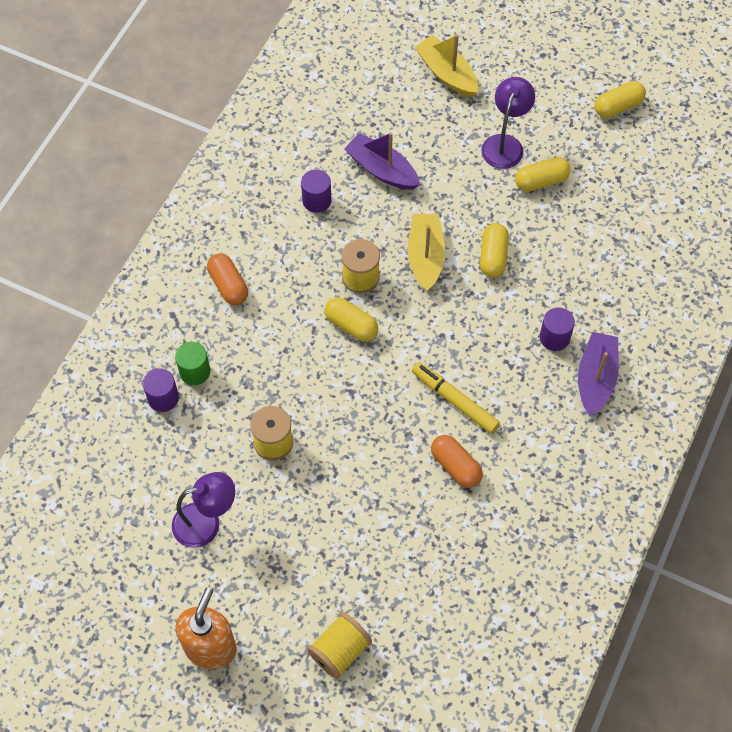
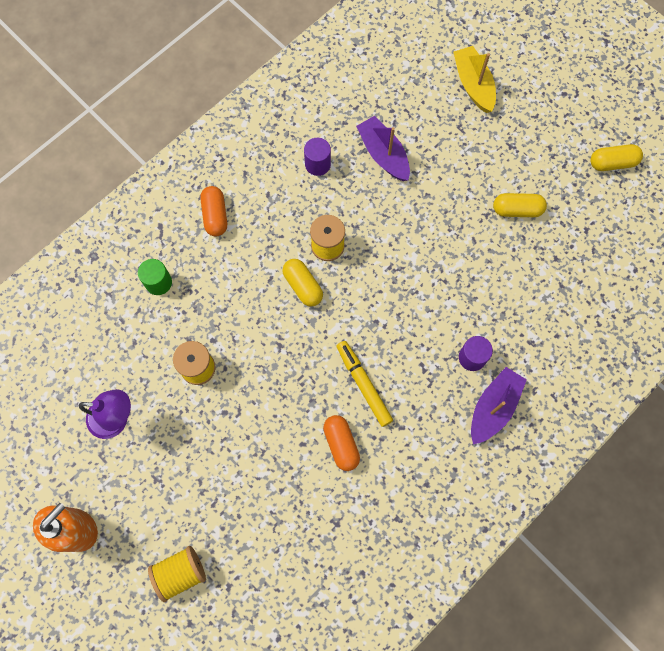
camera: 20 degrees right, 10 degrees up
purple cylinder [143,368,179,412] -> none
yellow boat [408,214,445,291] -> none
yellow capsule [480,223,509,277] -> none
purple lamp [481,77,535,169] -> none

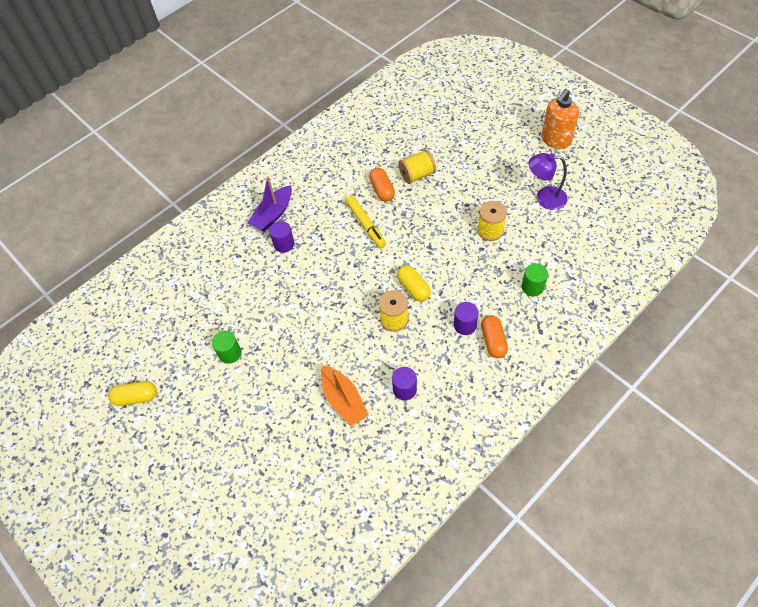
camera: 175 degrees left, 15 degrees down
yellow spool [148,546,206,602] -> yellow spool moved to [399,150,436,184]
purple boat [356,116,410,181] -> orange boat [321,365,369,426]
yellow boat [453,46,496,113] -> none
yellow capsule [493,193,547,217] -> green cylinder [212,331,241,364]
none -> purple cylinder [454,302,478,335]

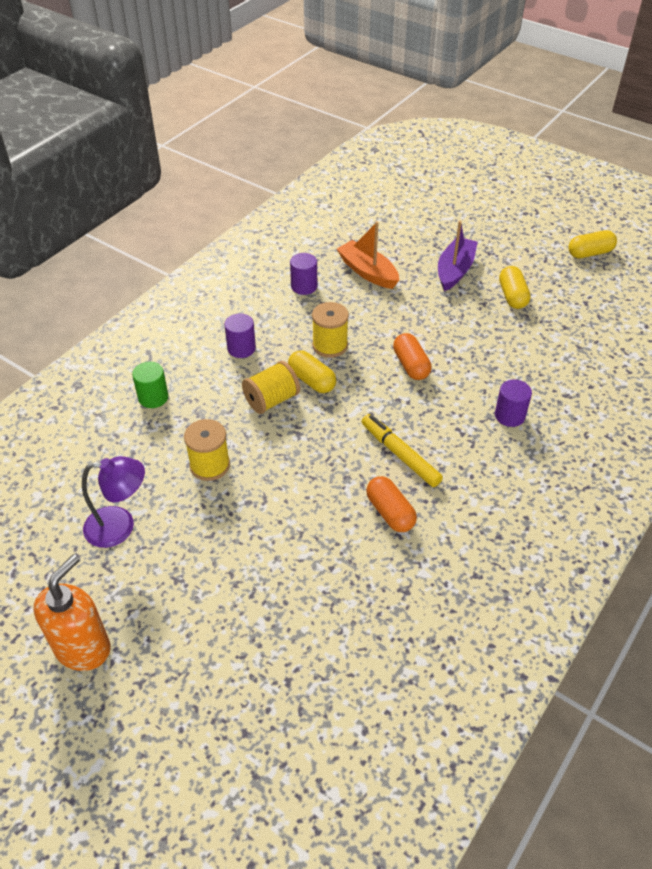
camera: 165 degrees right, 10 degrees down
green cylinder [212,331,241,364] -> yellow capsule [499,266,531,309]
purple boat [247,176,292,232] -> purple boat moved to [438,221,478,291]
yellow spool [399,150,436,184] -> yellow spool moved to [242,361,300,414]
orange capsule [481,315,508,358] -> orange capsule moved to [393,333,432,380]

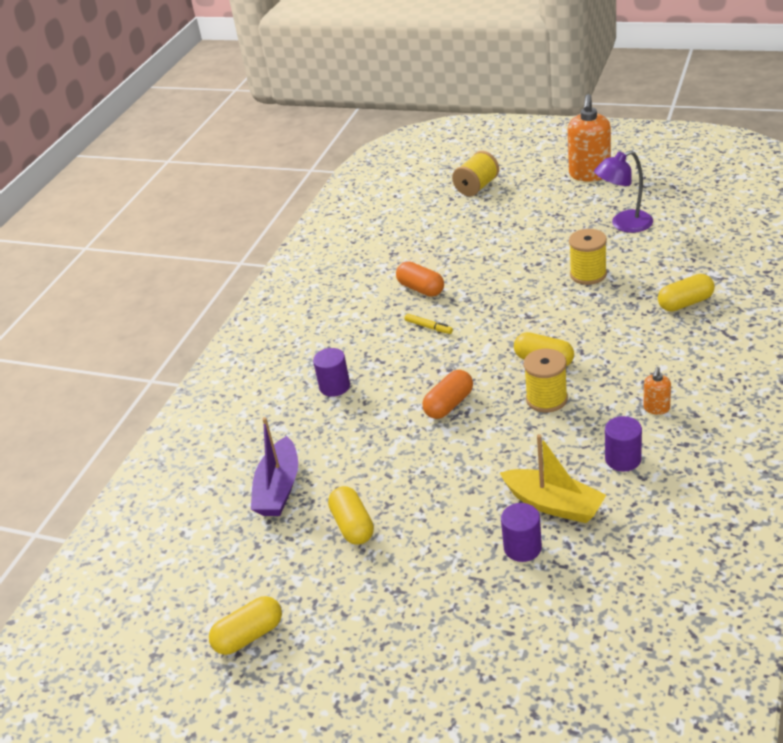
camera: 170 degrees right, 10 degrees down
green cylinder [132,362,168,408] -> yellow capsule [658,274,715,312]
purple cylinder [224,313,256,358] -> purple cylinder moved to [501,503,542,562]
yellow spool [242,361,300,414] -> yellow spool moved to [452,151,499,196]
orange boat [337,221,399,289] -> yellow boat [500,434,606,523]
yellow marker [362,414,443,487] -> yellow marker [405,314,453,334], size x0.54
orange capsule [393,333,432,380] -> orange capsule turned 75 degrees clockwise [422,370,473,419]
purple boat [438,221,478,291] -> purple boat moved to [251,417,298,516]
none -> orange soap dispenser [643,367,671,415]

